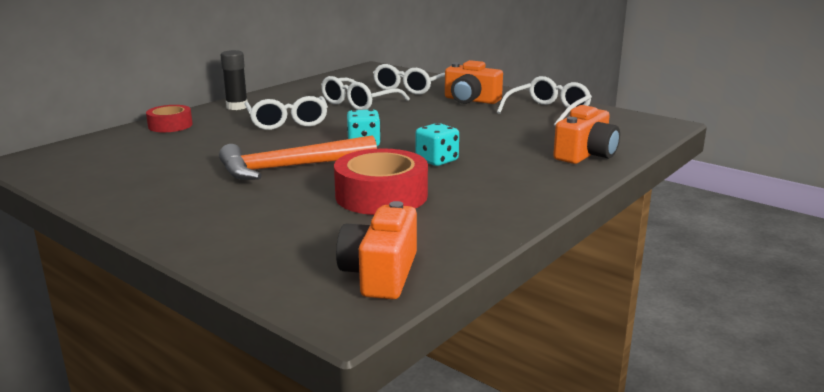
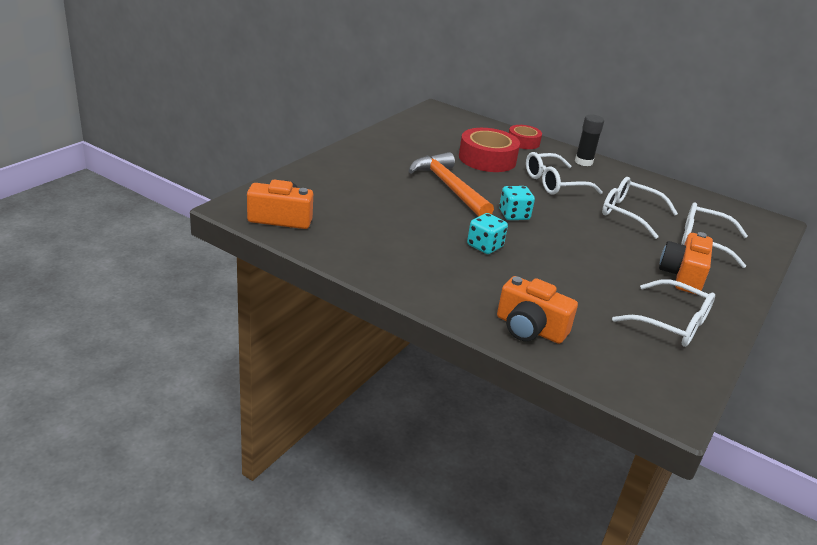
camera: 80 degrees right, 10 degrees up
red tape [334,148,428,215] -> red tape moved to [459,128,520,172]

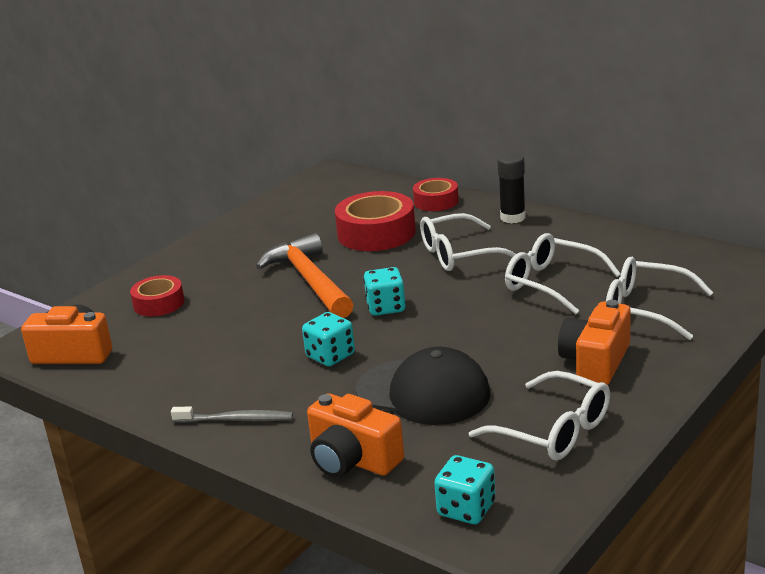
camera: 10 degrees right, 5 degrees down
none -> red tape [130,275,185,316]
none -> grey toothbrush [171,407,293,423]
none -> black cap [356,347,490,425]
none -> turquoise dice [434,455,496,524]

